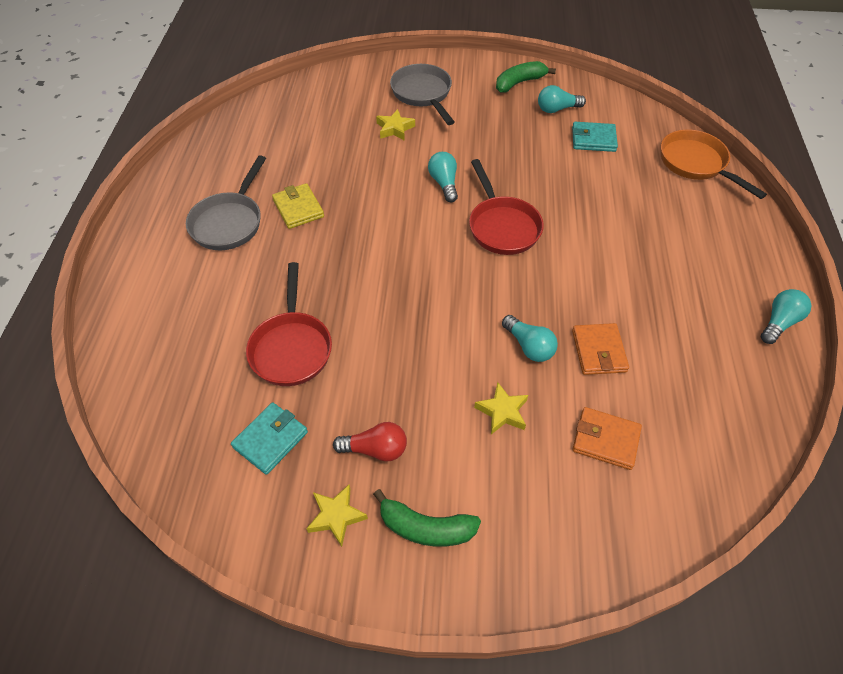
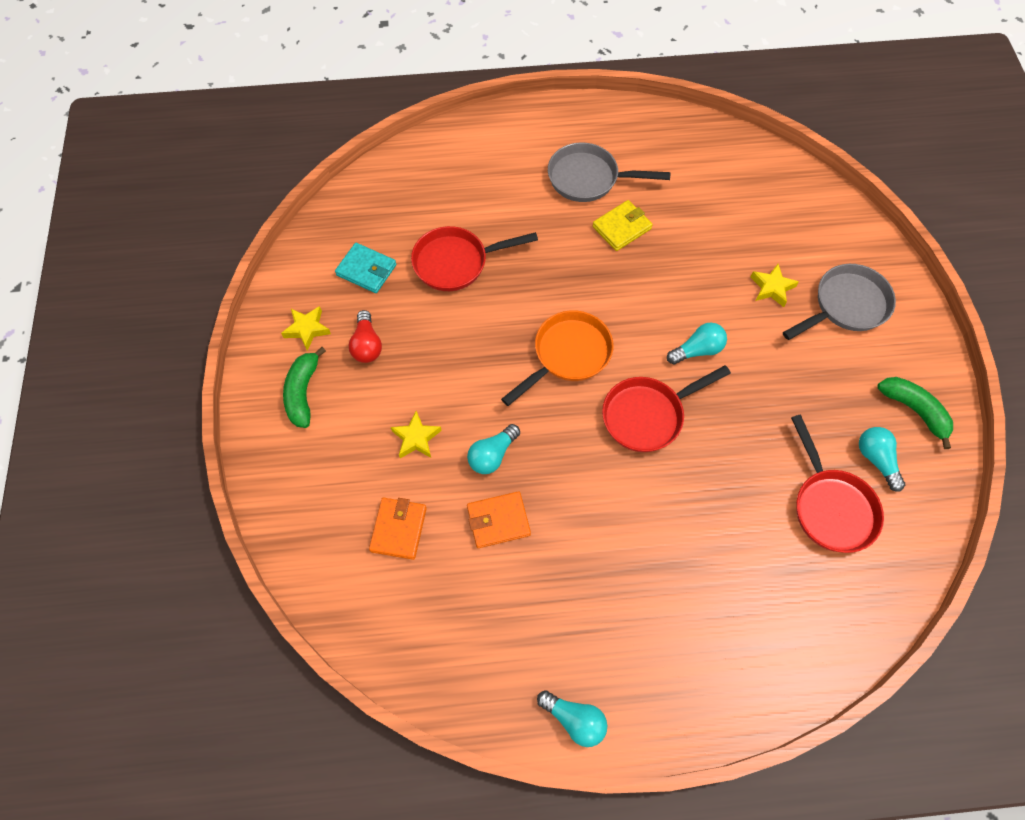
camera: 80 degrees right, 10 degrees up
turquoise wallet [572,122,618,152] -> red pan [791,415,884,553]
orange pan [661,130,767,199] -> orange pan moved to [501,310,614,406]

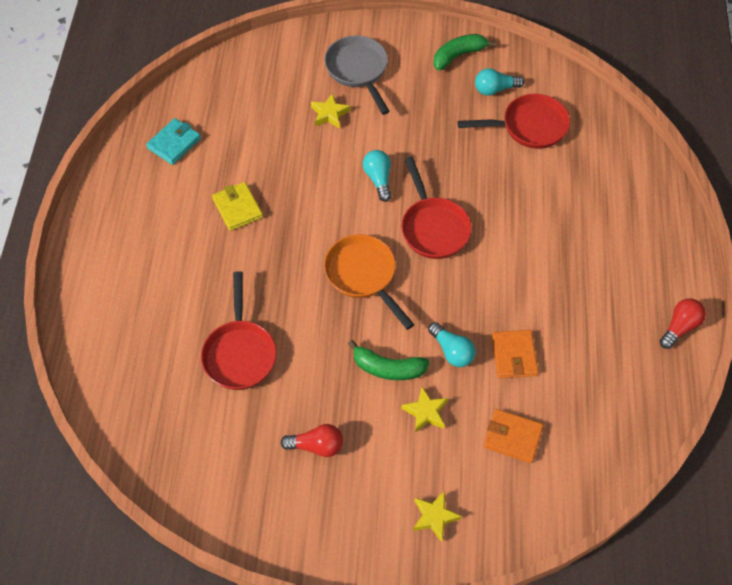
camera: 80 degrees left, 5 degrees down
yellow star [281,306,331,351] -> yellow star moved to [413,491,462,542]
green banana [283,347,326,428] -> green banana moved to [348,340,430,380]
turquoise wallet [335,243,396,293] -> turquoise wallet moved to [146,118,201,165]
turquoise light bulb [537,690,607,747] -> red light bulb [660,298,706,349]
grey pan [548,142,671,202] -> none

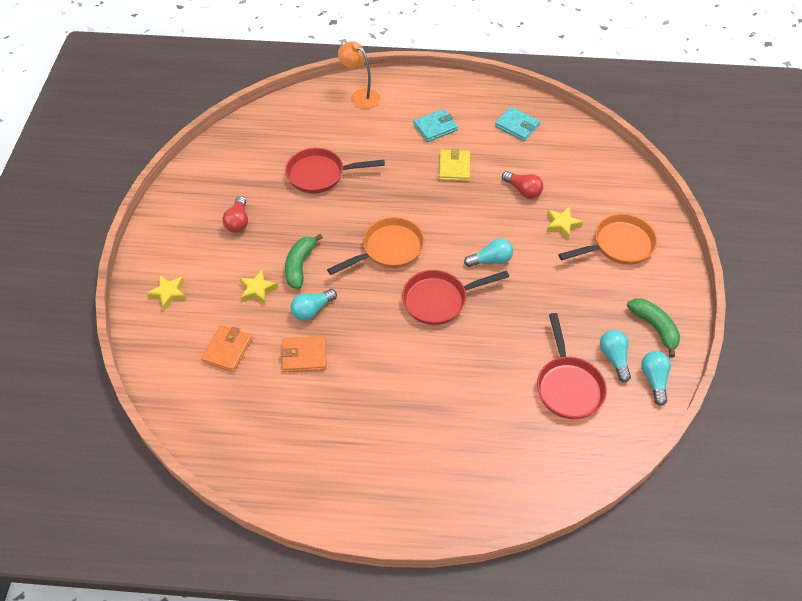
camera: 90 degrees right, 5 degrees down
yellow wallet [212,182,263,231] -> yellow wallet turned 60 degrees counterclockwise [439,148,470,181]
grey pan [324,35,390,115] -> orange pan [558,214,657,265]
red light bulb [660,298,706,349] -> red light bulb moved to [502,171,543,199]
none -> orange lamp [338,41,380,109]
none -> turquoise wallet [413,109,458,142]
none -> turquoise light bulb [641,351,671,406]

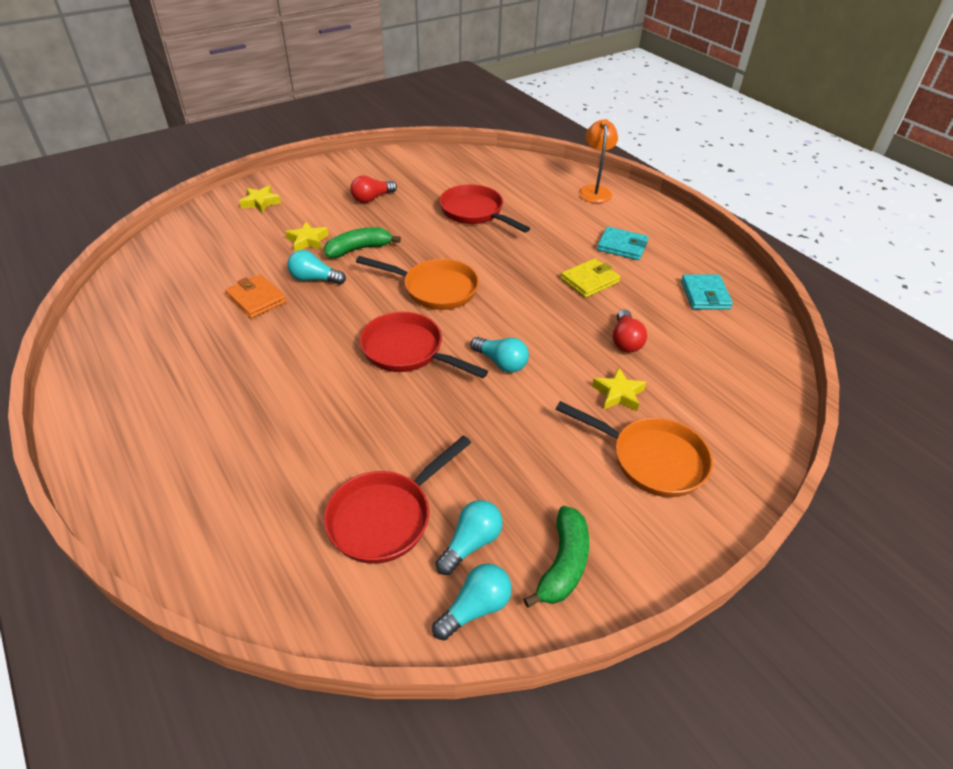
camera: 50 degrees right, 10 degrees down
orange wallet [201,325,252,372] -> none

